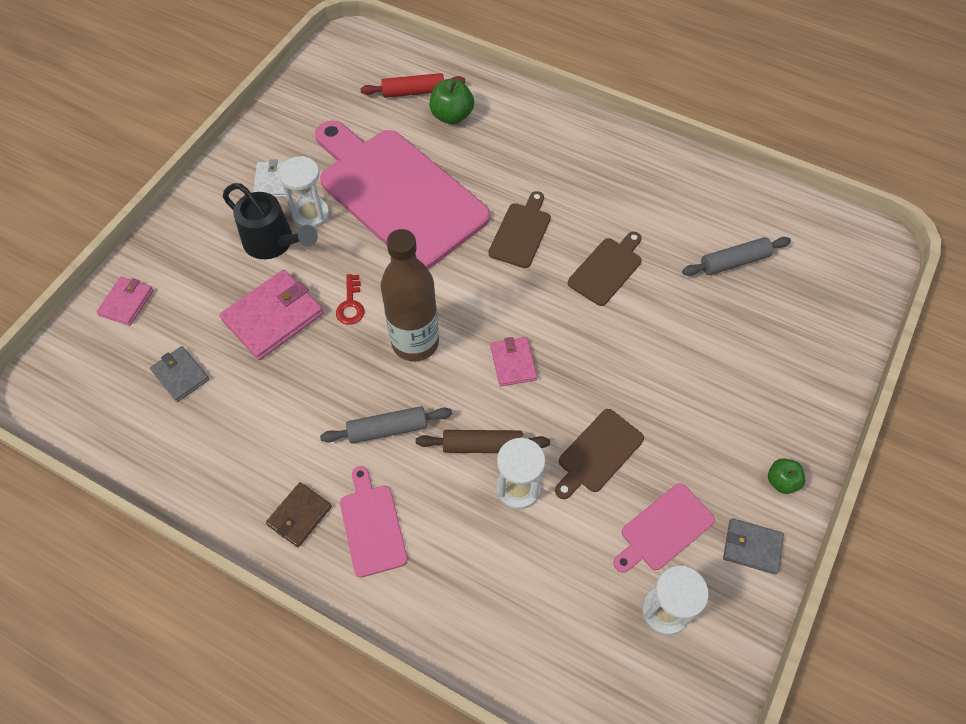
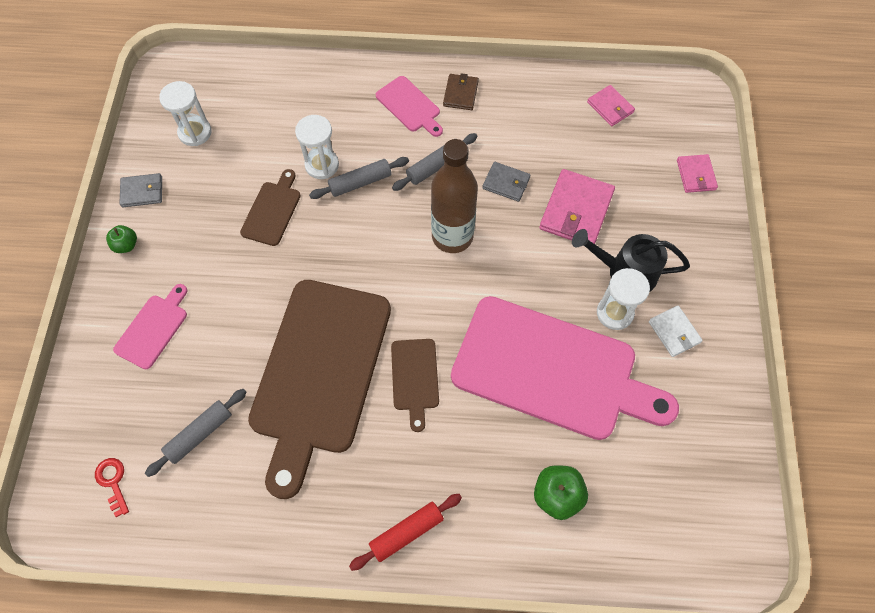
camera: 155 degrees right, 5 degrees up
grey wallet [150,346,209,402] -> grey wallet moved to [482,162,531,202]
red key [336,274,364,325] -> red key moved to [95,458,129,517]
red rolling pin [360,73,465,98] -> red rolling pin moved to [349,494,462,571]
brown rolling pin [416,430,550,453] -> grey rolling pin [309,157,409,199]
pink wallet [490,337,537,387] -> pink wallet moved to [587,85,635,126]
brown cutting board [568,232,642,306] -> brown cutting board [248,280,391,499], size x2.32
pink cutting board [613,483,715,573] -> pink cutting board moved to [113,284,187,369]

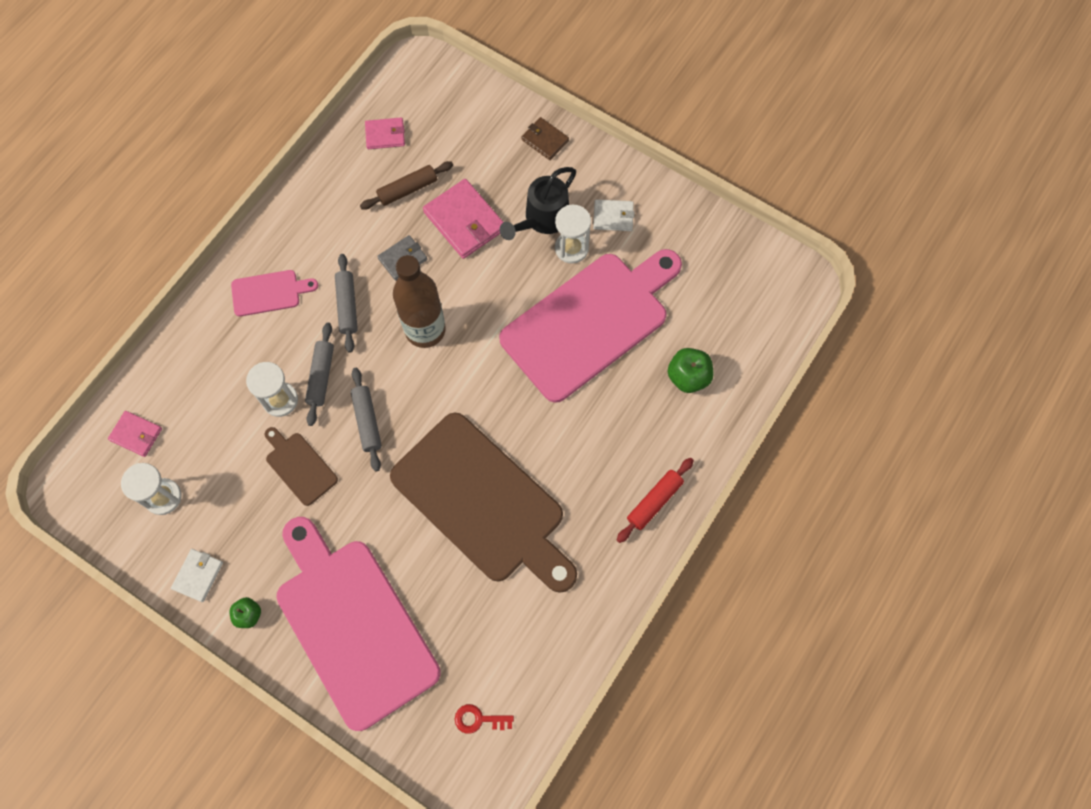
camera: 60 degrees left, 5 degrees up
pink cutting board [113,284,187,369] -> pink cutting board [276,517,441,731], size x2.32
grey wallet [119,173,162,207] -> white wallet [171,549,223,602]
grey rolling pin [145,389,247,477] -> grey rolling pin moved to [351,368,382,472]
red rolling pin [349,494,462,571] -> red rolling pin turned 45 degrees clockwise [617,458,694,543]
brown cutting board [391,339,439,432] -> none
brown wallet [443,73,479,110] -> brown wallet moved to [521,117,569,160]
pink wallet [677,154,718,193] -> pink wallet moved to [108,411,162,457]
none -> brown rolling pin [360,161,453,210]

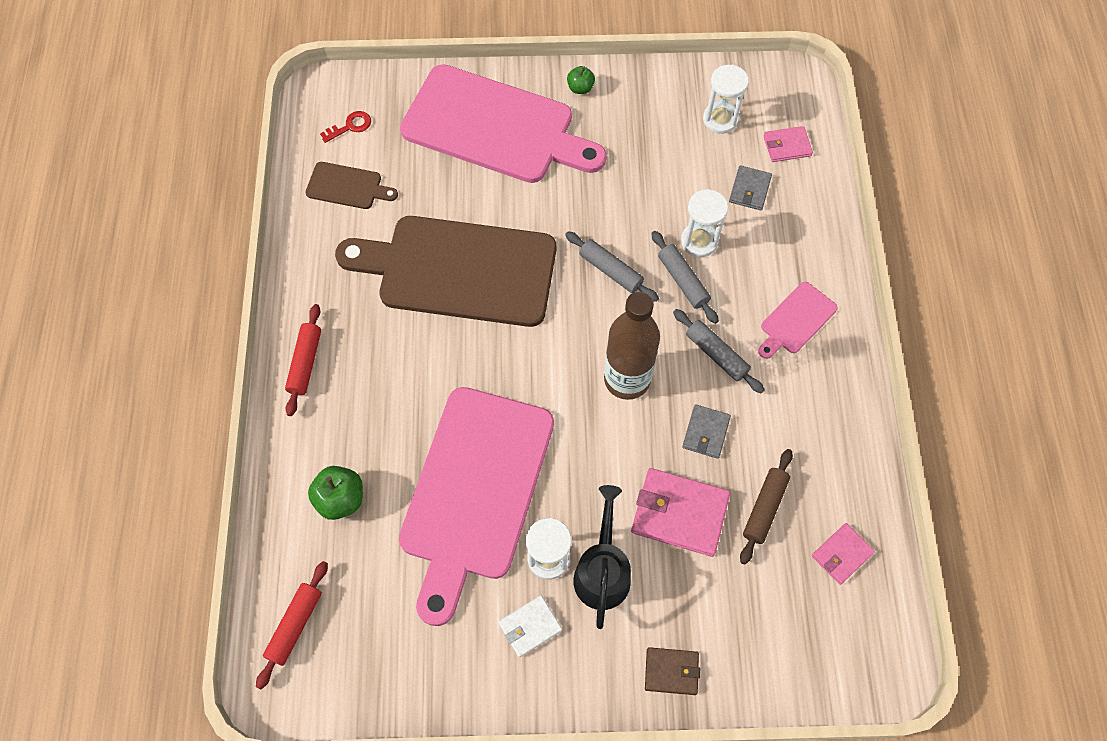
camera: 145 degrees right, 5 degrees down
white wallet [171,549,223,602] -> none
brown cutting board [265,427,338,506] -> brown cutting board moved to [305,162,398,209]
none -> red rolling pin [256,561,328,690]
none -> grey wallet [729,165,772,210]

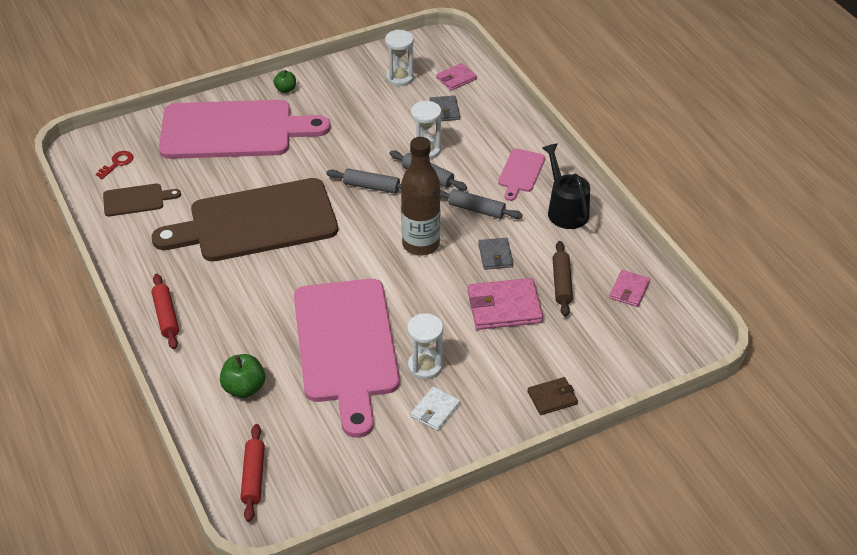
camera: 25 degrees left, 20 degrees down
black watering can [573,485,631,629] -> black watering can moved to [542,143,590,229]

